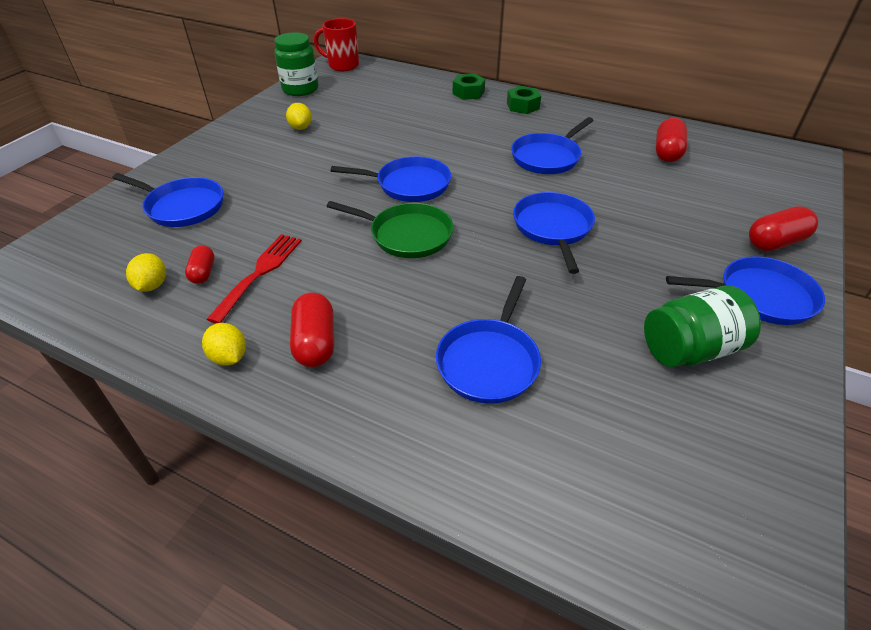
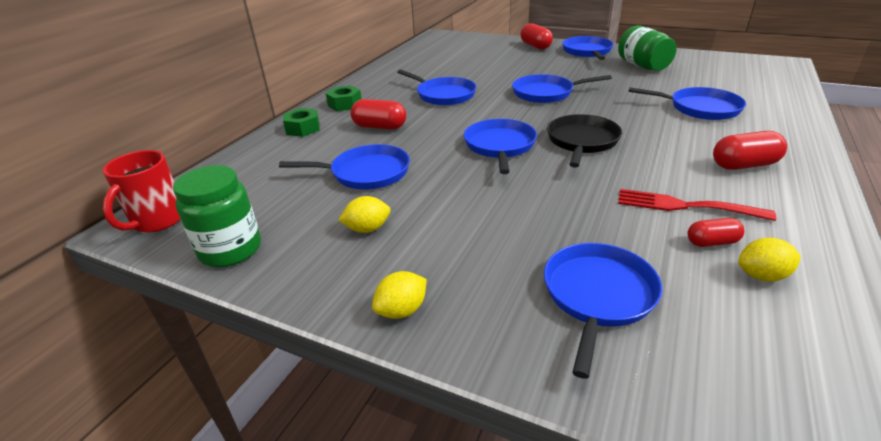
camera: 90 degrees left, 10 degrees down
yellow lemon [202,323,246,366] -> yellow lemon moved to [372,271,427,319]
green pan [326,201,454,258] -> black pan [547,114,622,168]
red capsule [656,118,687,162] -> red capsule moved to [351,99,406,129]
none -> blue pan [279,144,410,190]

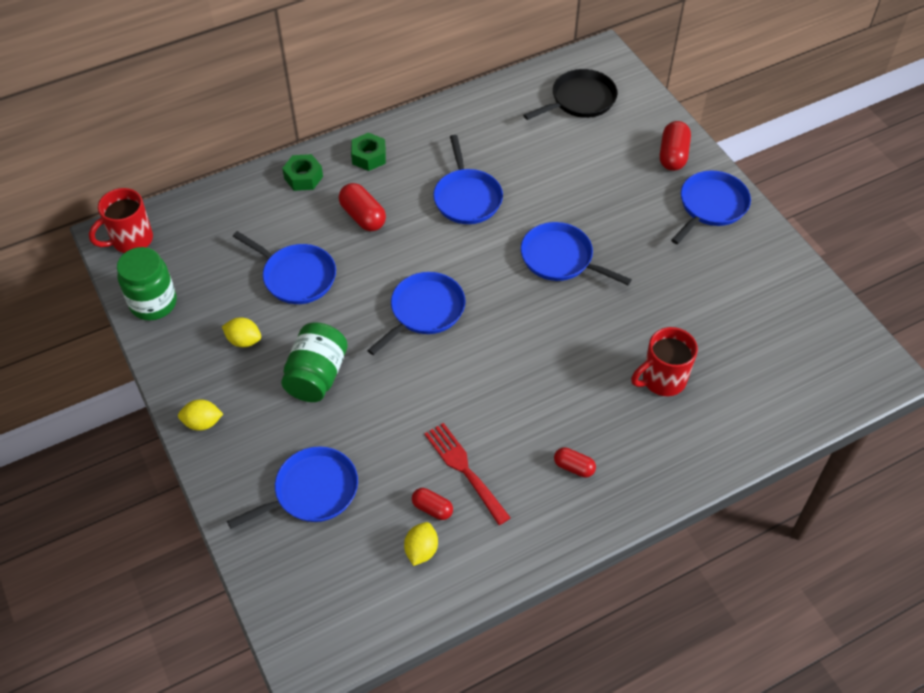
camera: 35 degrees right, 20 degrees up
black pan [547,114,622,168] -> black pan moved to [523,69,618,120]
green jar [618,25,677,71] -> green jar moved to [281,322,348,402]
blue pan [629,87,746,120] -> red mug [631,327,698,396]
red capsule [713,131,787,170] -> red capsule [554,447,596,478], size x0.62
yellow lemon [738,238,801,281] -> yellow lemon turned 75 degrees clockwise [404,522,438,566]

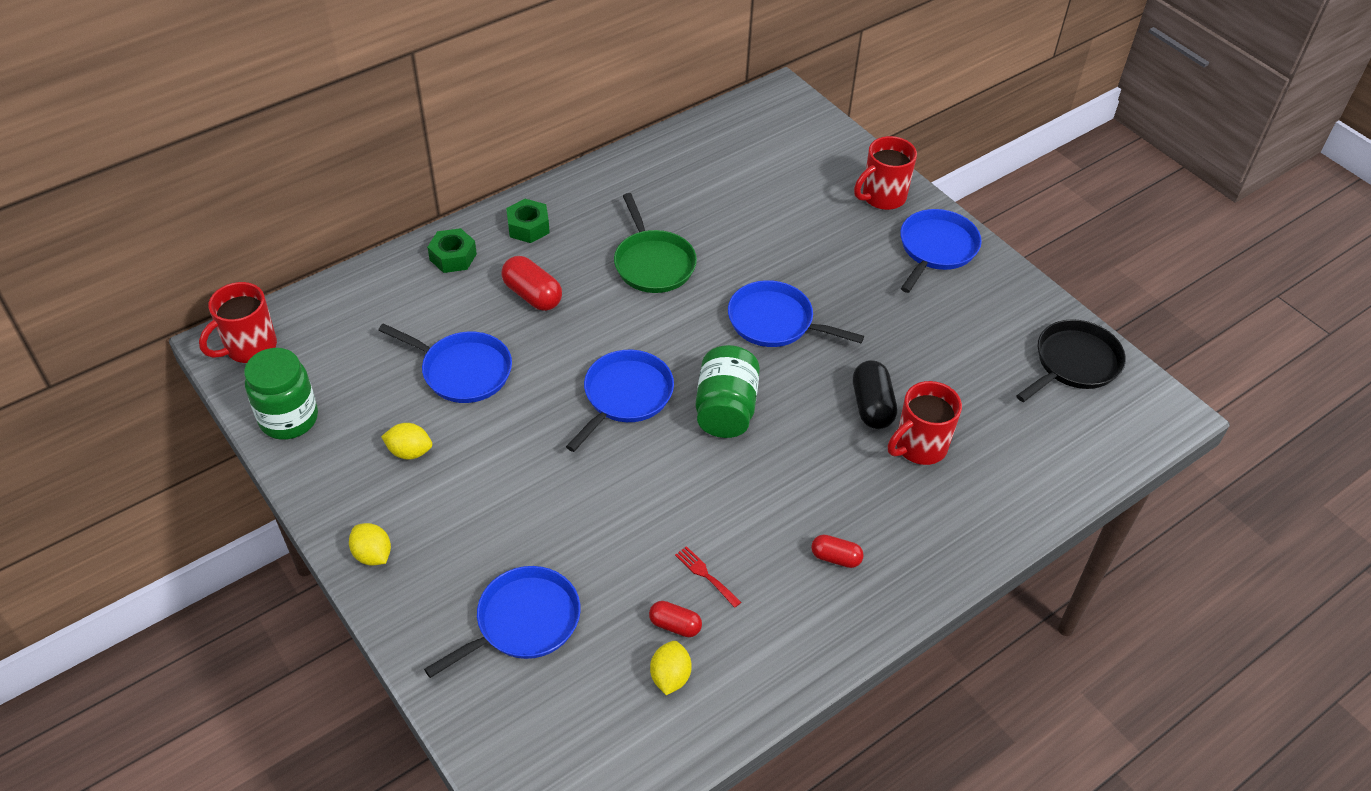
camera: 10 degrees left, 5 degrees down
yellow lemon [178,399,223,431] -> yellow lemon turned 60 degrees clockwise [349,523,391,566]
green jar [281,322,348,402] -> green jar moved to [696,345,760,438]
red fork [424,423,511,525] -> red fork [675,546,741,608], size x0.55
blue pan [433,135,503,224] -> green pan [614,193,697,293]
black pan [523,69,618,120] -> black pan moved to [1016,319,1126,402]
red capsule [660,121,691,171] -> red mug [854,136,917,210]
none -> black capsule [853,360,897,429]

